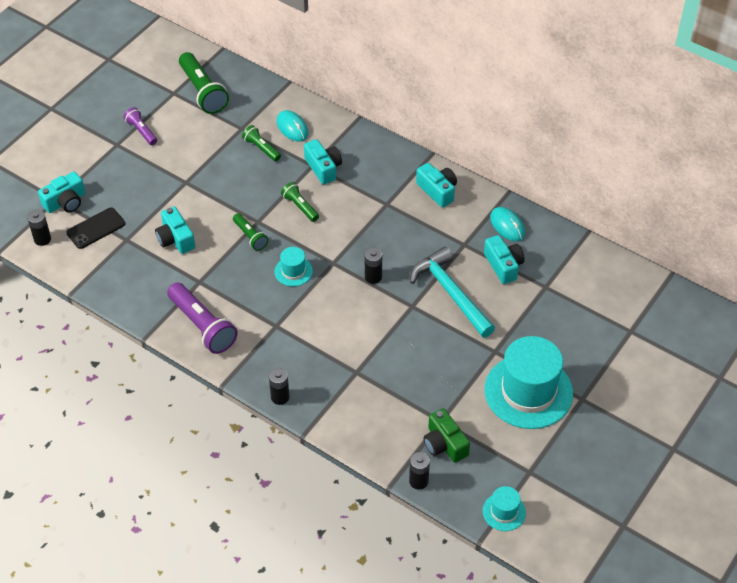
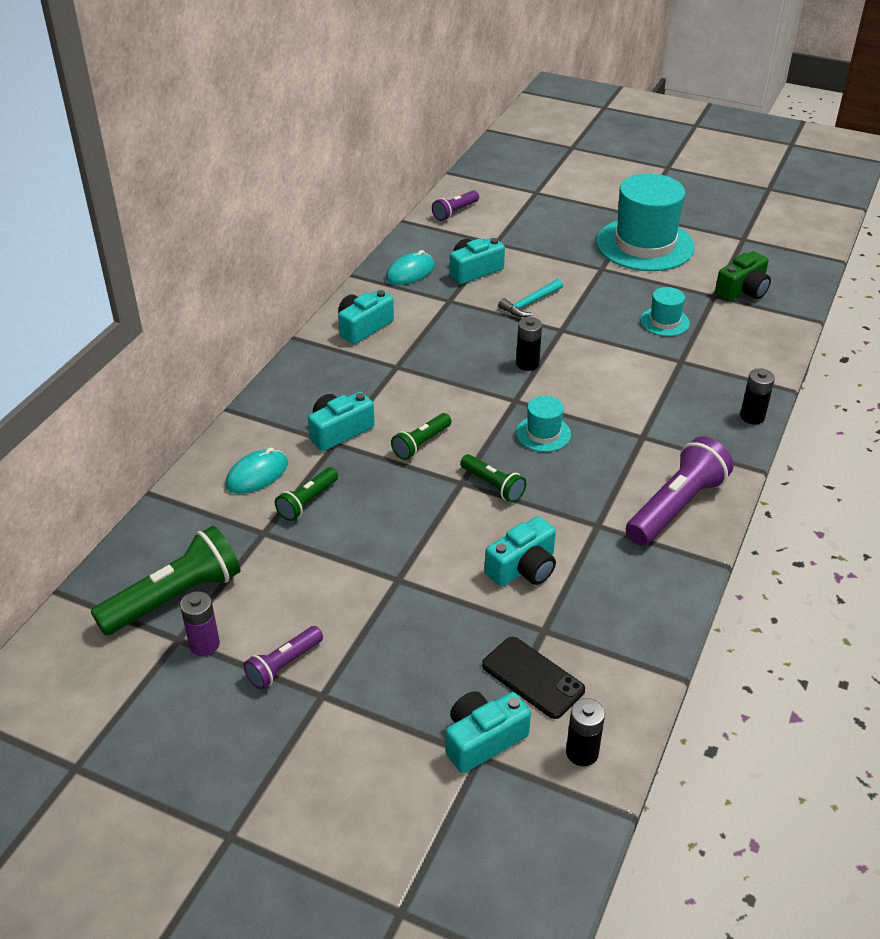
camera: 100 degrees left, 10 degrees down
turquoise camera [38,172,85,213] -> turquoise camera turned 75 degrees counterclockwise [446,691,531,773]
green flashlight [233,213,268,251] -> green flashlight turned 90 degrees clockwise [460,454,526,502]
black battery [409,452,430,490] -> none
turquoise hammer [410,247,495,338] -> turquoise hammer [498,279,563,317], size x0.53
turquoise hat [483,486,526,531] -> turquoise hat moved to [640,287,690,336]
none -> purple battery [180,591,220,656]
none -> purple flashlight [432,190,479,221]

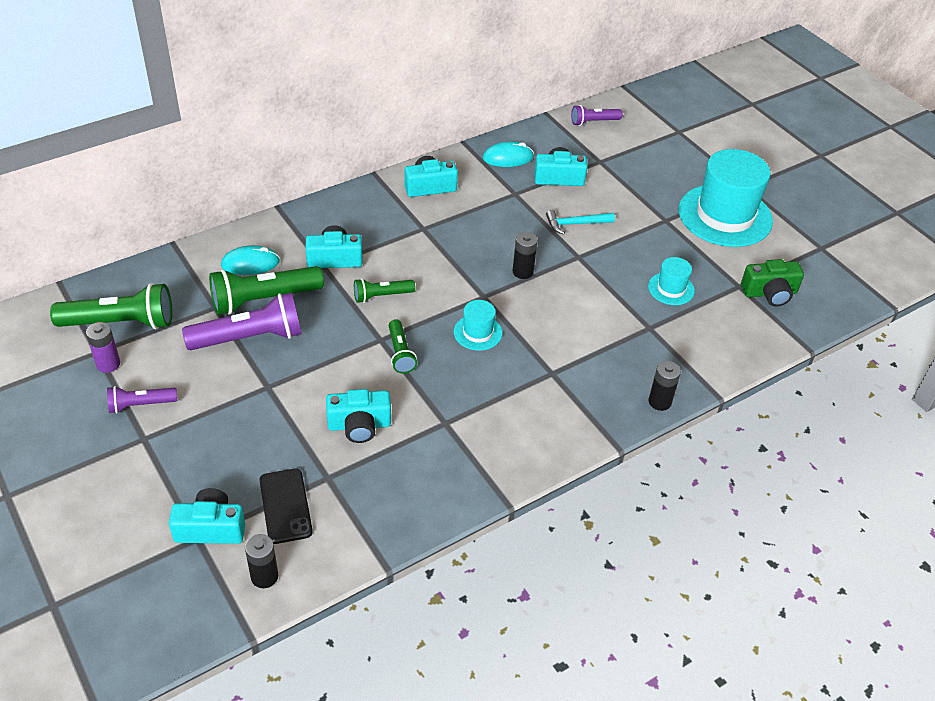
camera: 30 degrees right, 5 degrees up
green flashlight [275,467,338,521] -> green flashlight [209,266,324,315], size x1.81
purple flashlight [626,437,733,546] -> purple flashlight moved to [182,292,302,350]

